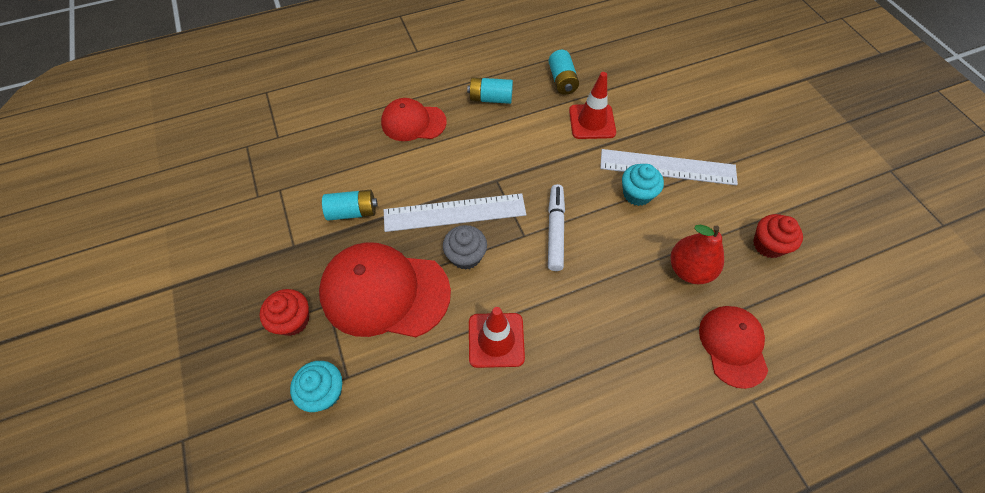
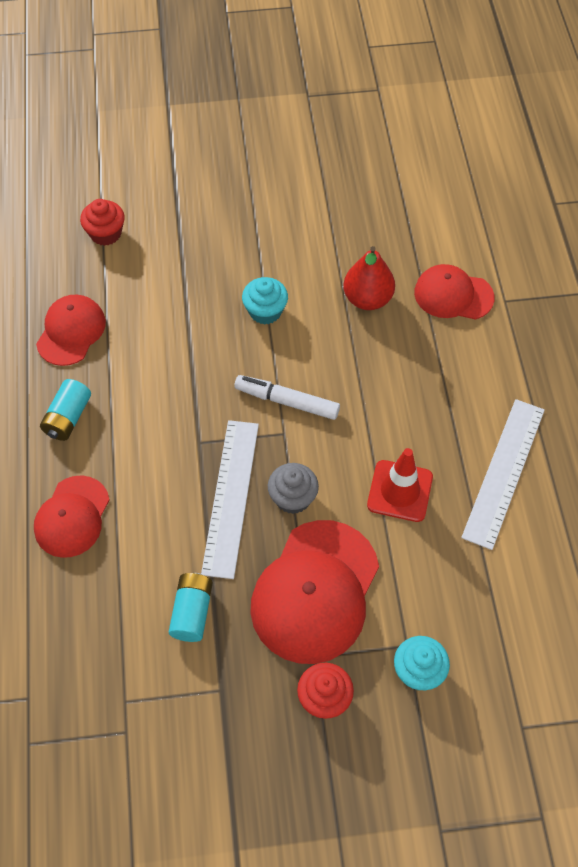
camera: 75 degrees left, 0 degrees up
turquoise battery [548,50,579,95] -> red cap [36,295,106,366]
red traffic cone [569,72,616,139] -> none
white ruler [600,149,738,185] -> white ruler moved to [461,399,545,550]
red cupcake [753,214,803,258] -> red cupcake moved to [80,199,125,246]

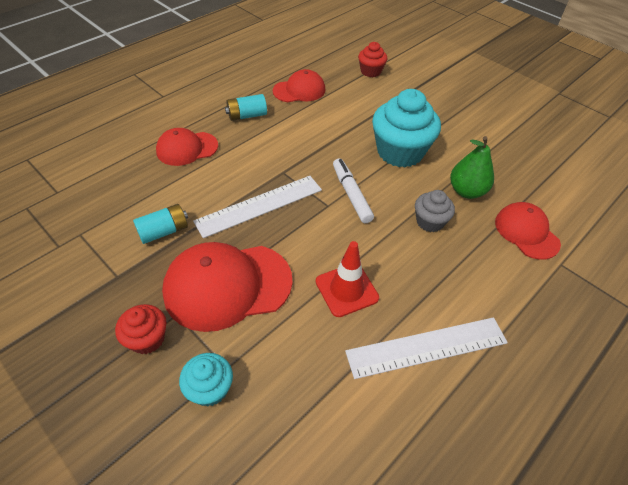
camera: 50 degrees right, 10 degrees down
turquoise cupcake [242,277,288,325] -> turquoise cupcake [372,89,441,167], size x1.91
grey cupcake [268,463,319,514] -> grey cupcake moved to [415,190,455,232]
red pear [344,246,395,310] -> green pear [450,136,494,199]

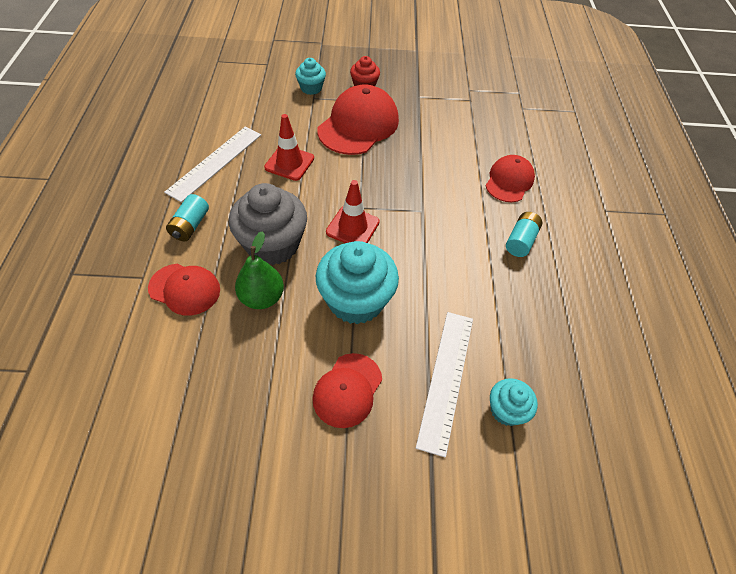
camera: 135 degrees right, 5 degrees up
turquoise battery [133,204,188,244] -> turquoise battery moved to [166,194,209,241]
white ruler [193,176,322,238] -> white ruler moved to [416,312,473,457]
red cap [273,69,325,102] -> red cap moved to [312,353,382,428]
white marker [333,158,374,223] -> red traffic cone [326,180,380,243]
red cupcake [358,42,388,77] -> turquoise cupcake [490,378,538,426]
grey cupcake [415,190,455,232] -> grey cupcake [229,183,307,265], size x1.91

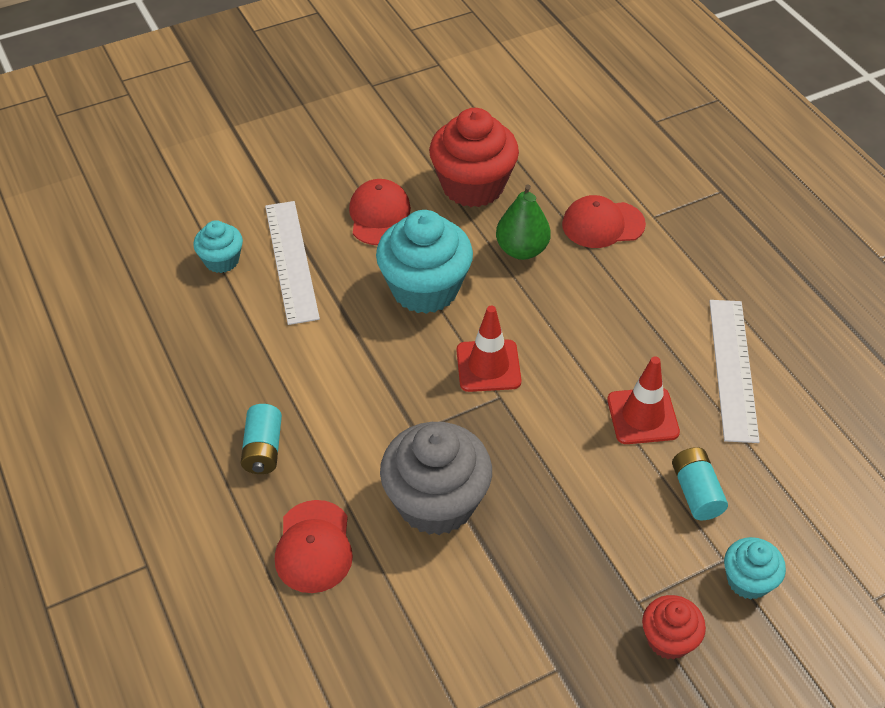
camera: 155 degrees right, 5 degrees down
turquoise battery [166,194,209,241] -> turquoise battery moved to [672,447,728,520]
grey cupcake [229,183,307,265] -> grey cupcake moved to [380,422,492,535]
red cap [317,85,399,155] -> none
none -> red cupcake [429,108,519,207]

